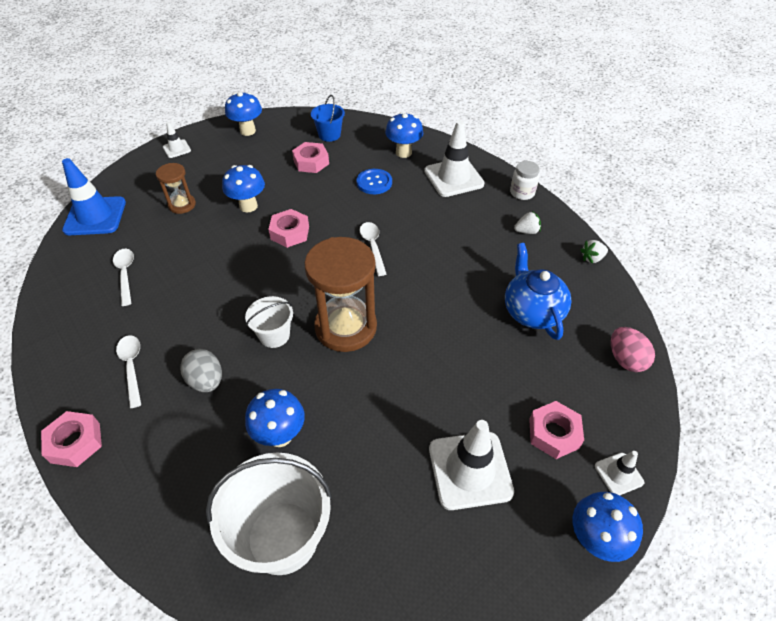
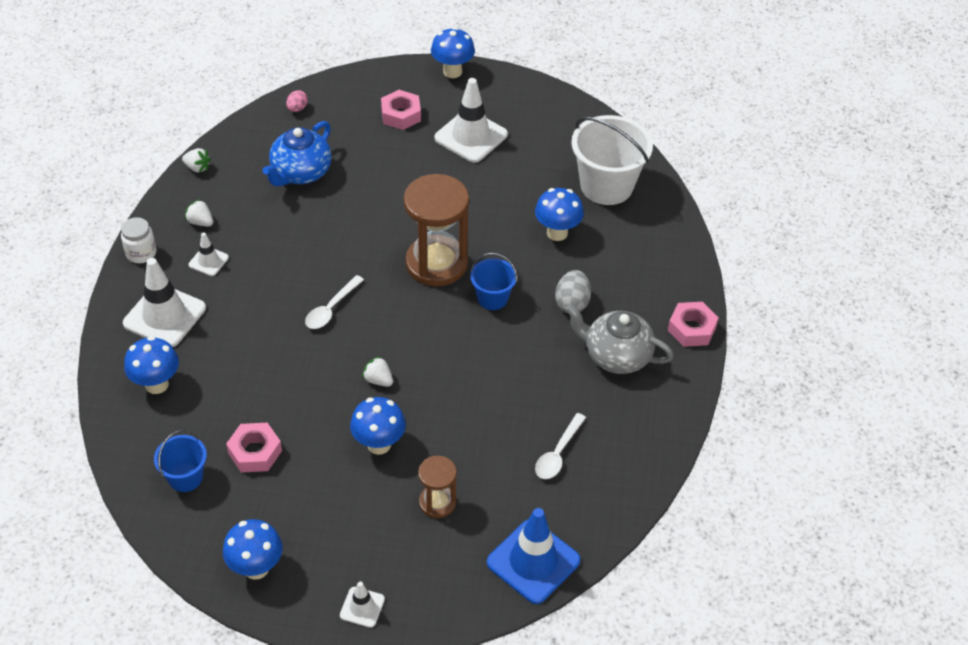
camera: 135 degrees left, 0 degrees up
white spoon [116,335,141,408] -> grey teapot [565,304,674,374]
white bucket [245,296,293,348] -> blue bucket [470,253,517,310]
pink nut [268,209,309,248] -> white strawberry [362,356,393,387]
blue button [356,169,392,194] -> none
white traffic cone [595,451,644,495] -> white traffic cone moved to [189,232,229,276]
pink egg [611,327,655,372] -> pink egg [286,90,308,112], size x0.62

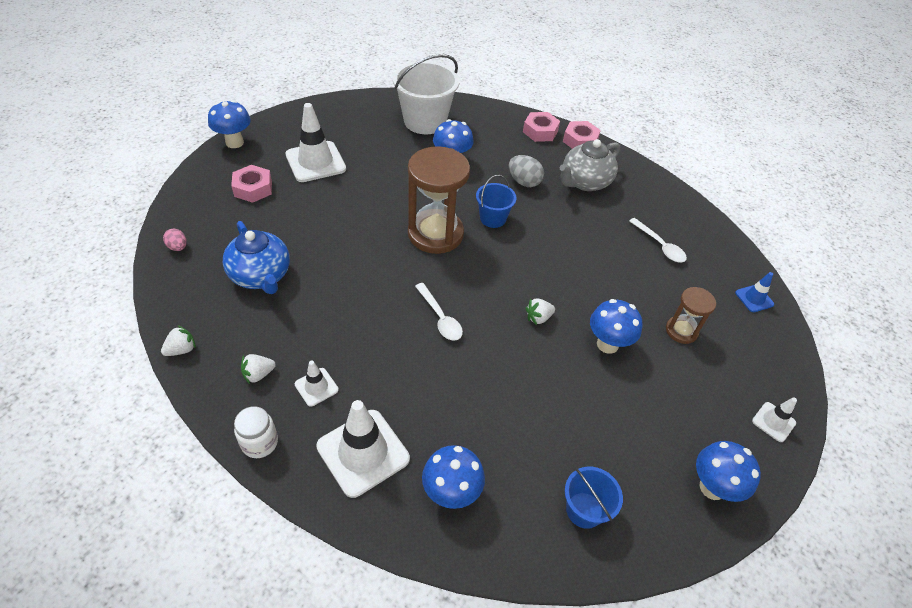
camera: 65 degrees left, 0 degrees up
pink nut [226,423,282,473] -> pink nut moved to [523,112,560,142]
blue traffic cone [487,508,581,604] -> blue traffic cone [735,272,774,312], size x0.50

